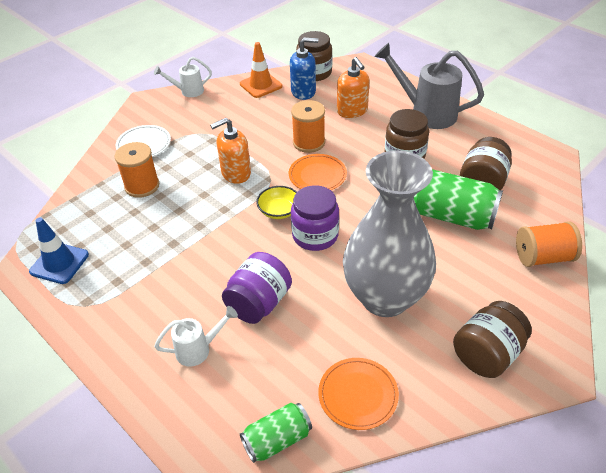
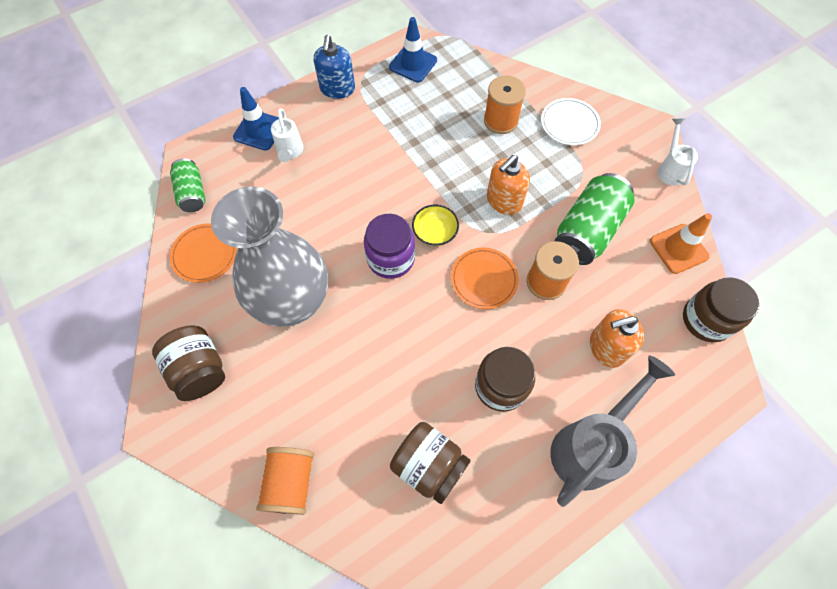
camera: 100 degrees right, 20 degrees up
orange soap dispenser [210,118,251,184] -> orange soap dispenser turned 120 degrees counterclockwise [487,155,530,215]
purple jar [222,252,292,324] -> none
blue soap dispenser [290,37,318,100] -> blue soap dispenser moved to [314,35,355,99]
green can [413,169,503,230] -> green can moved to [555,173,635,265]
none -> blue traffic cone [233,87,279,151]

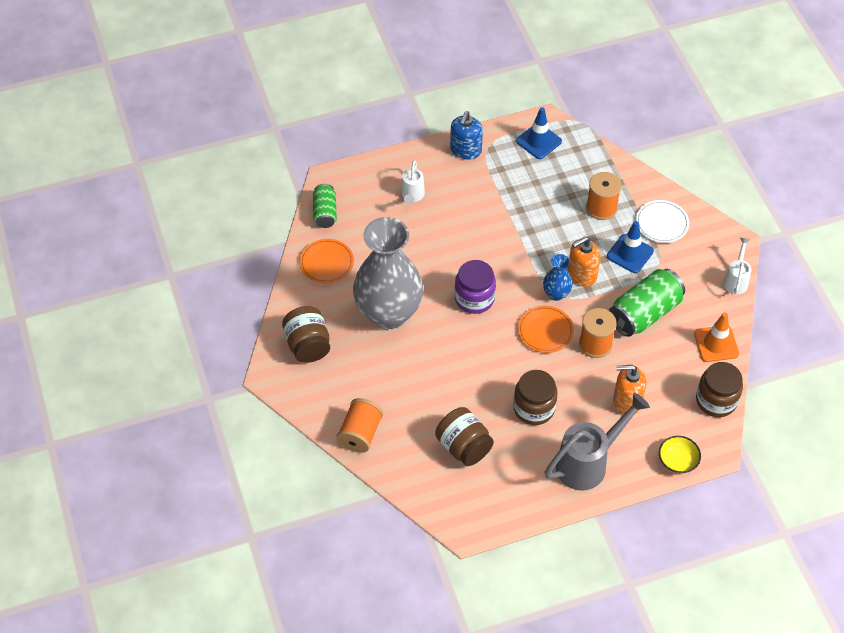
camera: 15 degrees right, 10 degrees down
blue traffic cone [233,87,279,151] -> blue traffic cone moved to [607,221,654,273]
yellow bowl [412,205,459,246] -> yellow bowl moved to [659,436,701,474]
none -> blue vase [543,254,573,301]

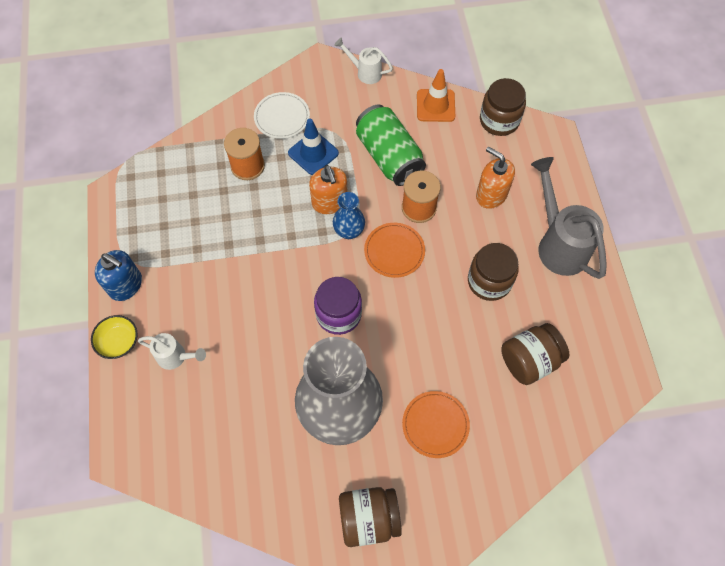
camera: 80 degrees left, 10 degrees up
orange plate [300,239,354,283] -> orange plate moved to [402,391,470,458]
green can [313,184,337,228] -> none
orange spool [336,398,383,453] -> none
blue traffic cone [516,107,562,159] -> none
orange soap dispenser [613,365,646,415] -> orange soap dispenser turned 120 degrees clockwise [476,146,515,209]
yellow bowl [659,436,701,474] -> yellow bowl moved to [91,315,138,359]

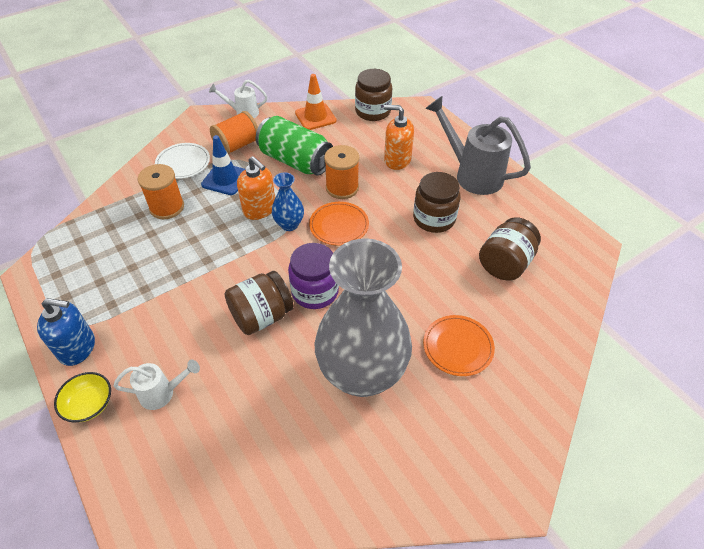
camera: 25 degrees left, 15 degrees down
brown jar [339,487,402,547] -> brown jar moved to [225,271,294,335]
none -> orange spool [210,111,258,155]

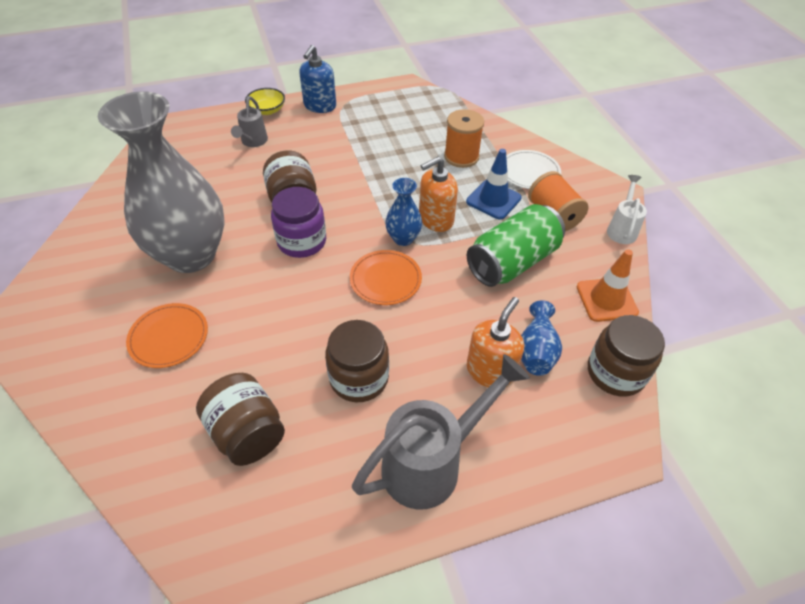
camera: 105 degrees right, 0 degrees up
white watering can [113,360,200,410] -> grey watering can [231,96,268,147]
orange spool [324,145,359,199] -> none
none -> blue vase [521,300,562,376]

